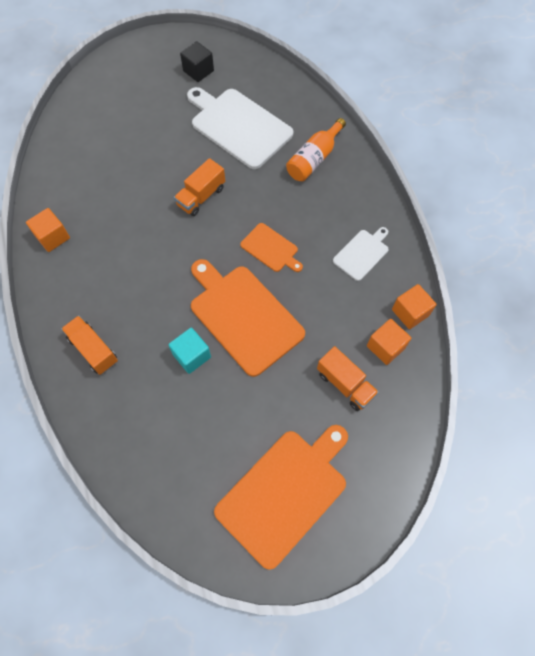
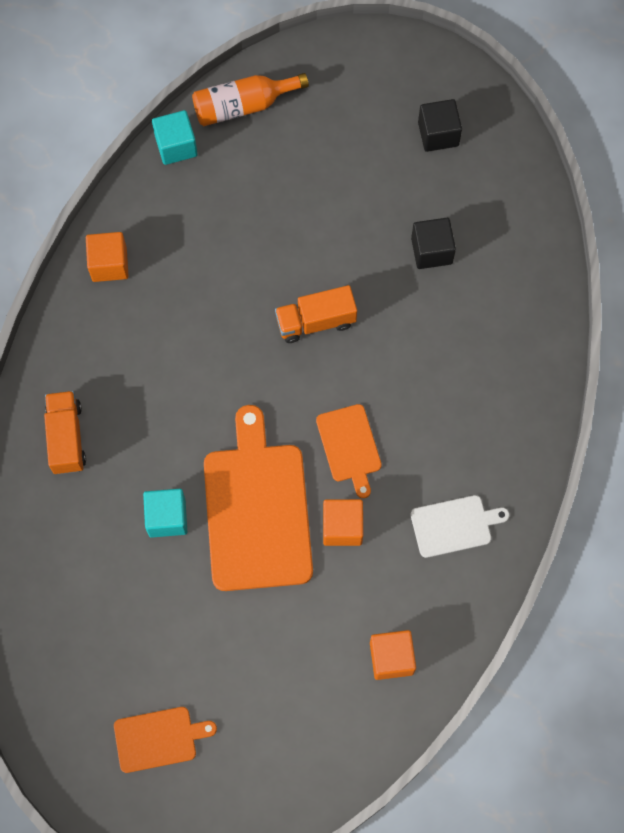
camera: 35 degrees right, 5 degrees up
white cutting board [187,87,293,169] -> black cube [411,218,456,269]
orange cutting board [214,425,348,570] -> orange cutting board [114,707,217,773], size x0.51
orange bottle [286,118,346,181] -> orange bottle moved to [192,73,309,126]
orange truck [317,346,379,411] -> none
orange cube [392,284,436,329] -> orange cube moved to [323,499,363,546]
none -> turquoise cube [152,110,198,165]

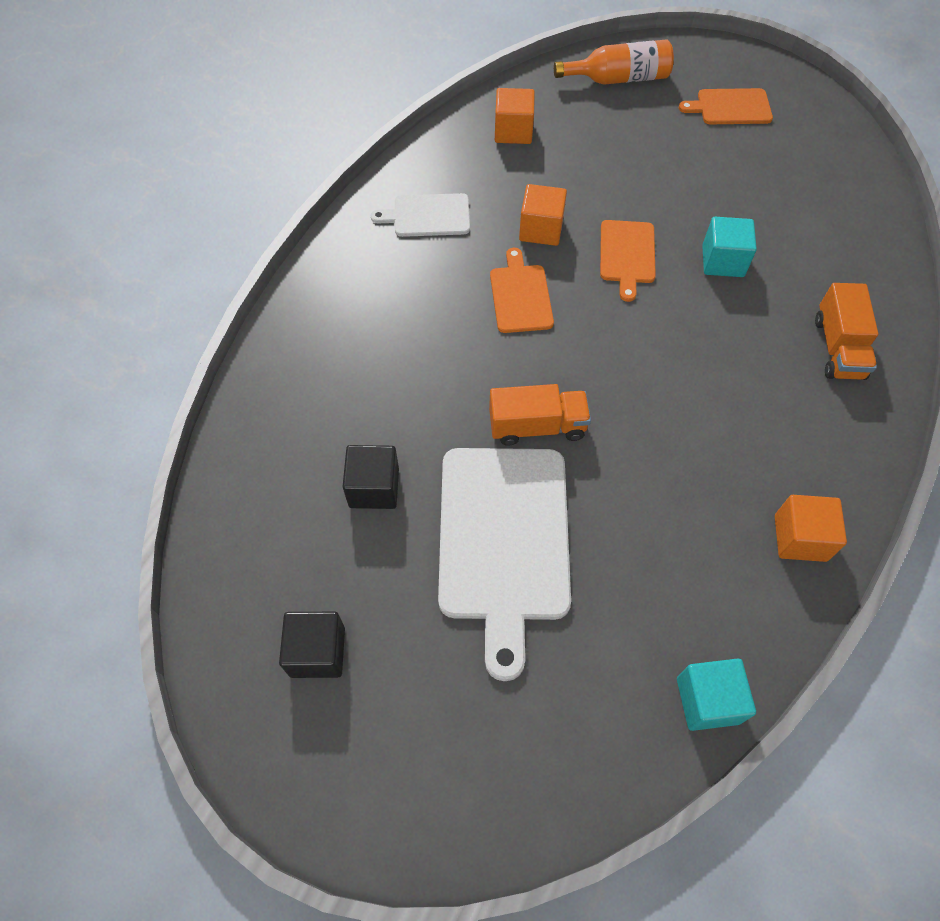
camera: 170 degrees left, 10 degrees down
orange bottle [192,73,309,126] -> orange bottle moved to [554,39,674,85]
orange cutting board [204,405,313,591] -> orange cutting board [600,220,656,302], size x0.51
none -> white cutting board [438,448,571,681]

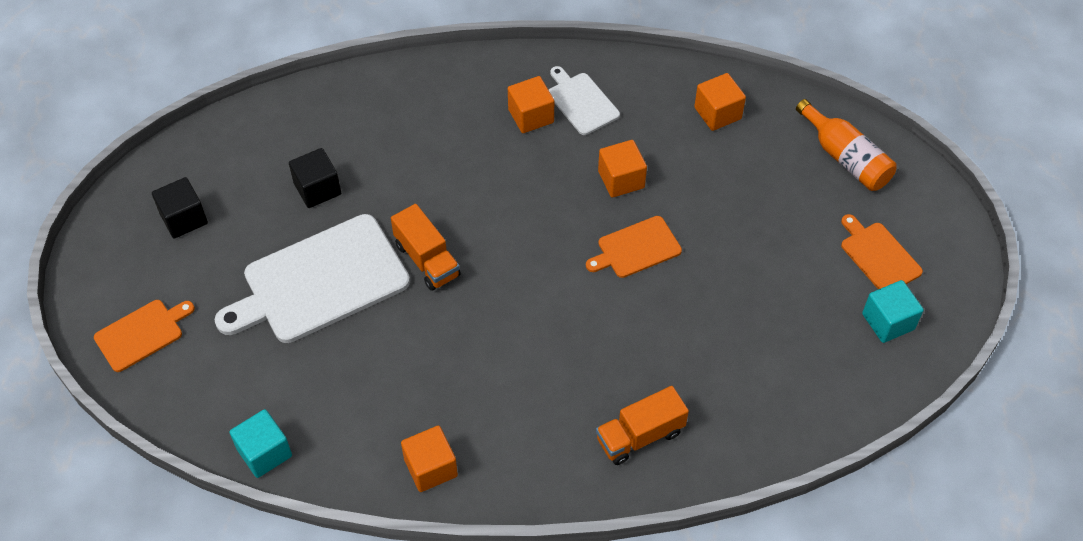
camera: 60 degrees right, 5 degrees down
orange cutting board [490,248,554,333] -> orange cutting board moved to [94,300,195,372]
turquoise cube [702,217,757,277] -> turquoise cube moved to [862,280,924,343]
none -> orange cube [508,76,554,133]

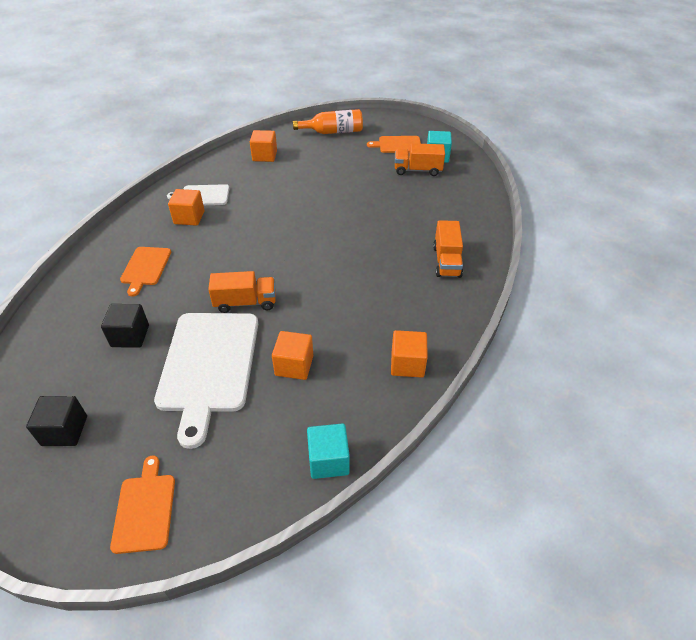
camera: 60 degrees left, 10 degrees down
orange cutting board [586,216,682,278] -> orange cutting board moved to [120,247,171,297]
orange cube [598,140,647,198] -> orange cube moved to [272,331,313,380]
none -> orange truck [395,143,445,176]

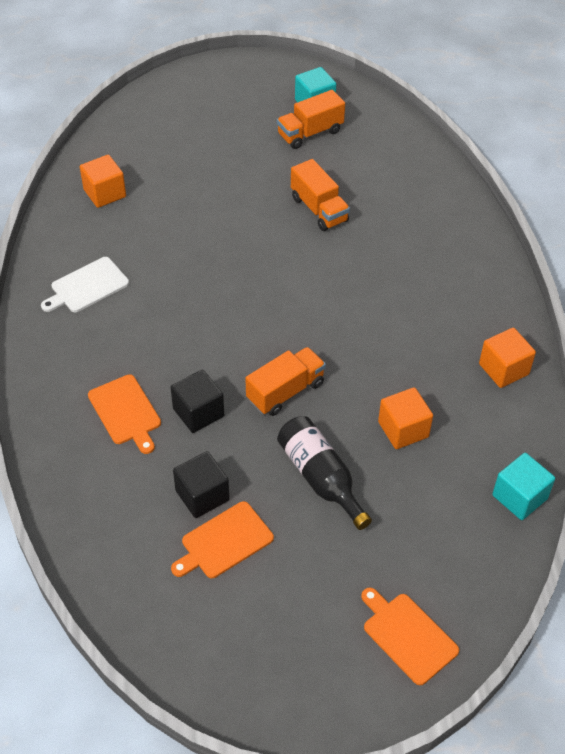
camera: 35 degrees left, 5 degrees up
black cube [26,396,87,446] -> black cube moved to [171,370,224,433]
white cutting board [154,313,258,449] -> black bottle [277,416,372,530]
orange cube [168,189,205,226] -> none
orange bottle [293,109,363,134] -> none
orange cutting board [367,136,421,153] -> orange cutting board moved to [171,501,274,578]
orange truck [433,220,463,278] -> orange truck moved to [291,159,350,231]

